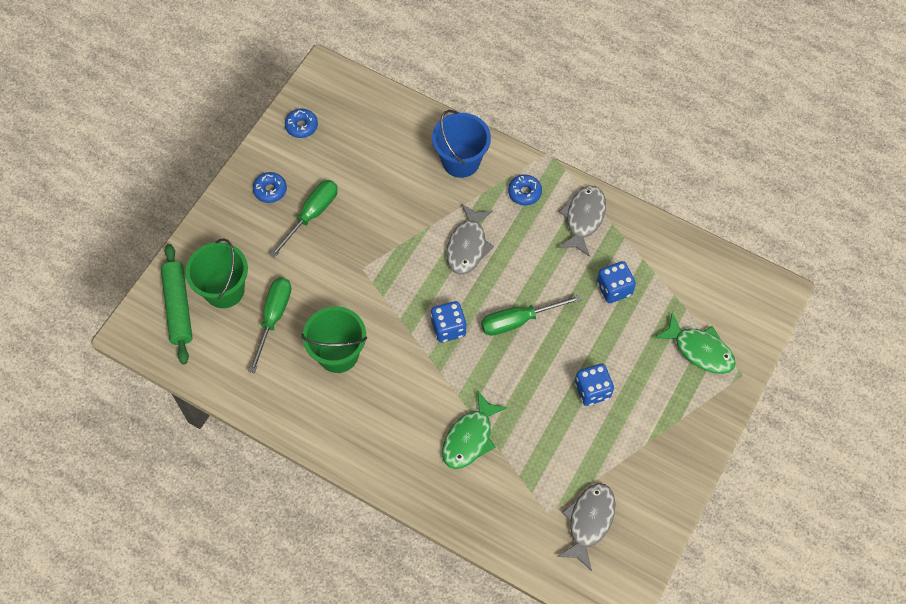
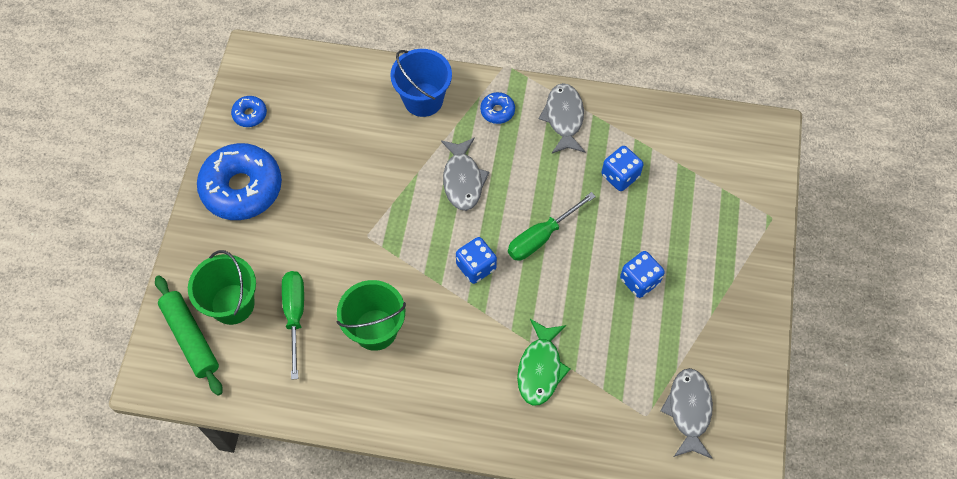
camera: 20 degrees left, 0 degrees up
blue donut [253,172,287,203] -> blue donut [197,143,282,220], size x2.29
green screwdriver [269,180,338,258] -> none
green fish [654,313,736,374] -> none

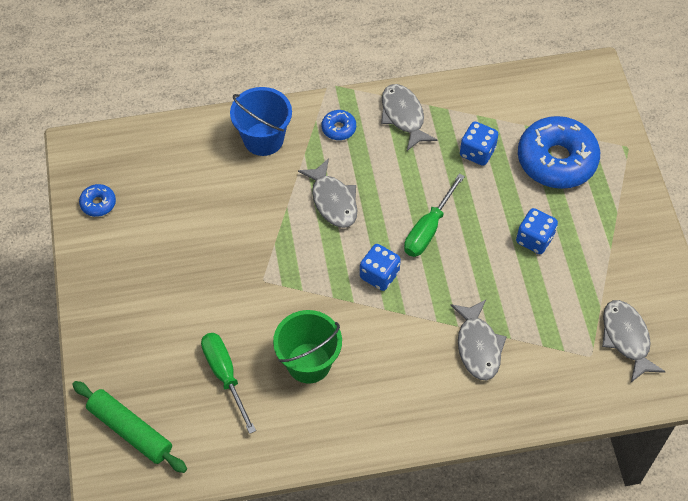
camera: 20 degrees left, 5 degrees down
green bucket [188,250,256,325] -> none
blue donut [197,143,282,220] -> blue donut moved to [518,116,600,189]
green fish [517,319,570,406] -> grey fish [451,300,507,381]

